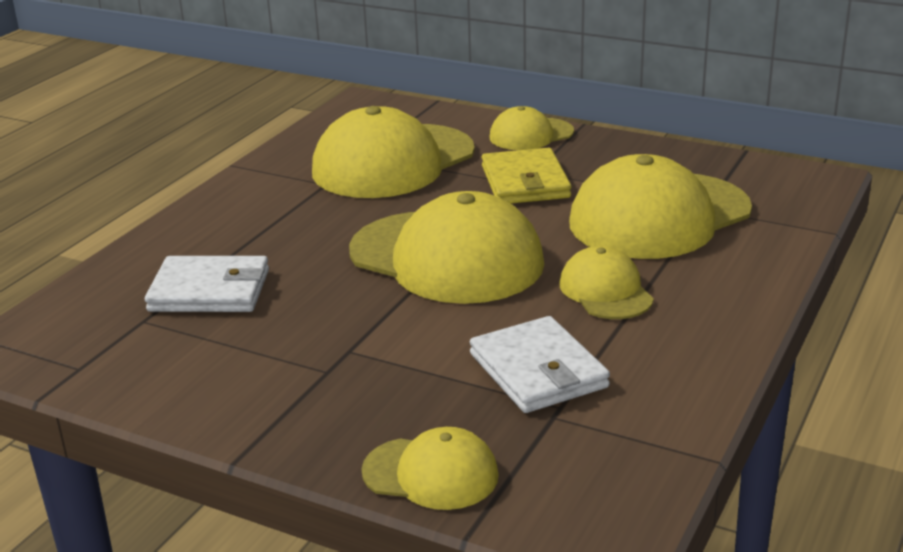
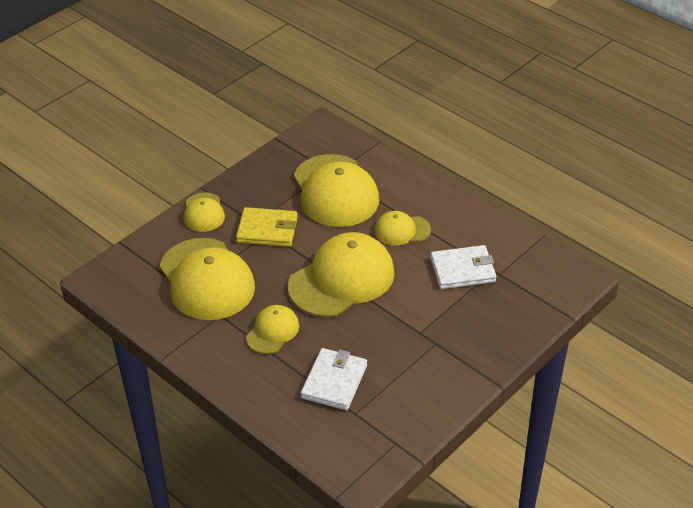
camera: 75 degrees left, 15 degrees up
yellow cap [361,427,499,510] -> yellow cap moved to [246,305,299,354]

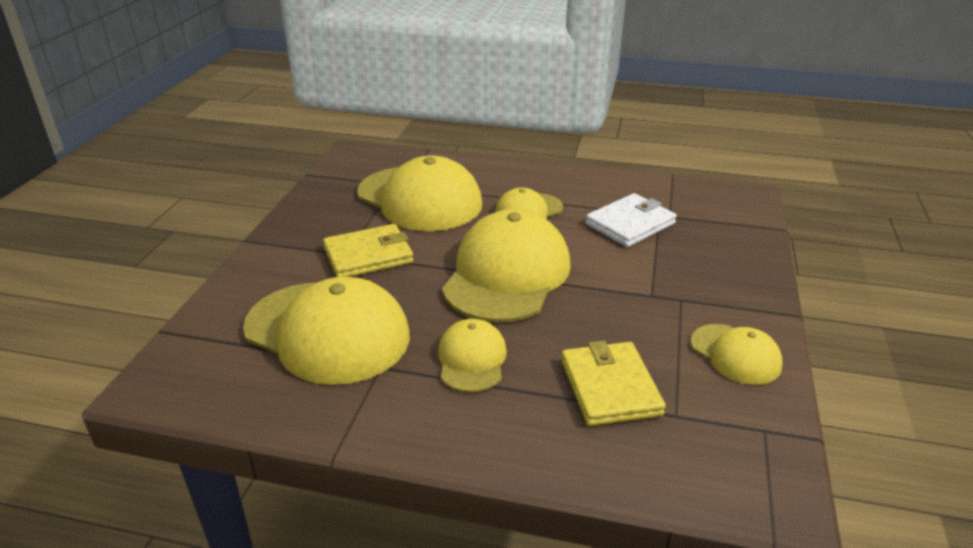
camera: 30 degrees left, 10 degrees down
yellow cap [184,192,225,232] -> yellow cap moved to [691,324,783,385]
white wallet [301,348,367,410] -> yellow wallet [561,341,666,426]

